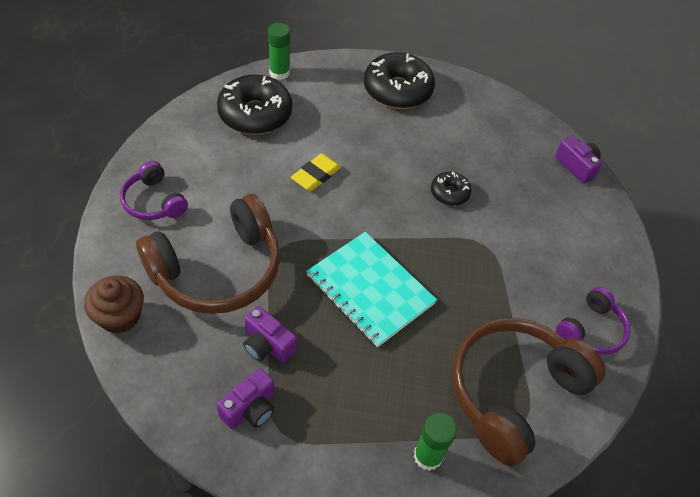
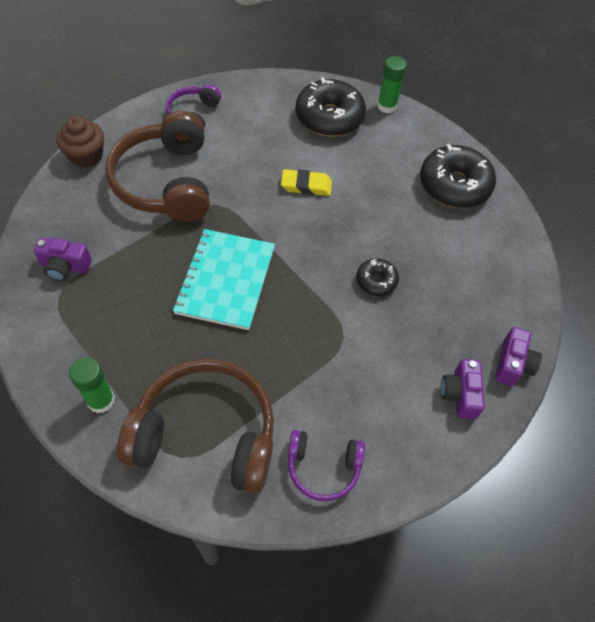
camera: 55 degrees right, 5 degrees up
brown headphones [136,194,280,314] -> brown headphones turned 60 degrees clockwise [105,111,210,222]
purple camera [243,306,297,363] -> purple camera moved to [441,359,485,420]

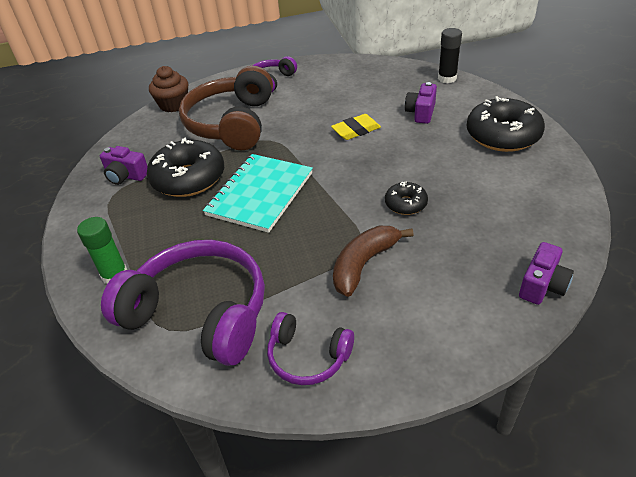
camera: 20 degrees right, 15 degrees down
brown headphones [117,359,274,494] -> purple headphones [101,240,265,366]
yellow eraser [281,169,332,196] -> yellow eraser turned 45 degrees counterclockwise [331,114,381,140]
black donut [295,77,366,137] -> black donut moved to [147,138,224,197]
green glue stick [377,56,407,113] -> black glue stick [438,28,462,83]
purple camera [441,359,485,420] -> purple camera moved to [405,82,437,124]
none -> brown banana [333,226,414,297]

